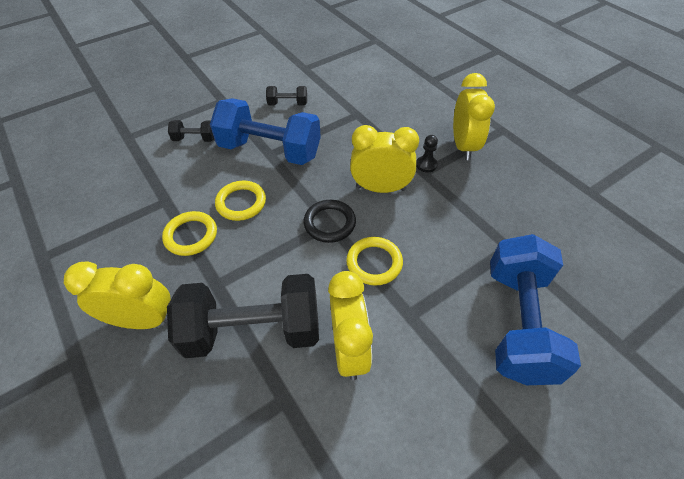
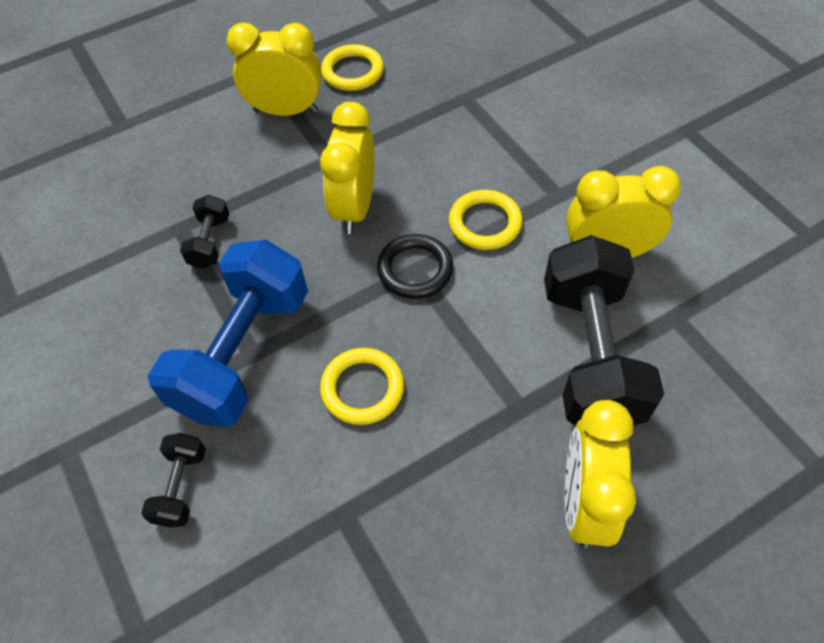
camera: 85 degrees left, 5 degrees up
yellow ring [162,211,217,256] -> yellow ring moved to [321,44,384,91]
black dumbbell [266,86,307,105] -> black dumbbell moved to [180,195,229,269]
black pawn [416,135,438,173] -> none
blue dumbbell [490,234,581,385] -> none

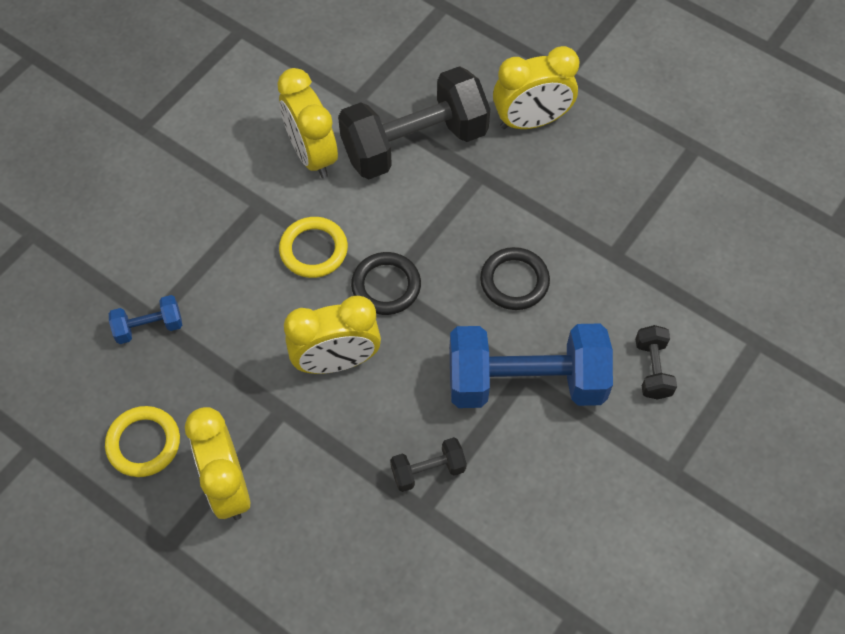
camera: 115 degrees left, 5 degrees up
black dumbbell [141,433,206,528] -> black dumbbell turned 75 degrees counterclockwise [635,325,677,400]
yellow ring [320,348,404,425] -> black ring [480,247,550,310]
none -> blue dumbbell [109,295,182,344]

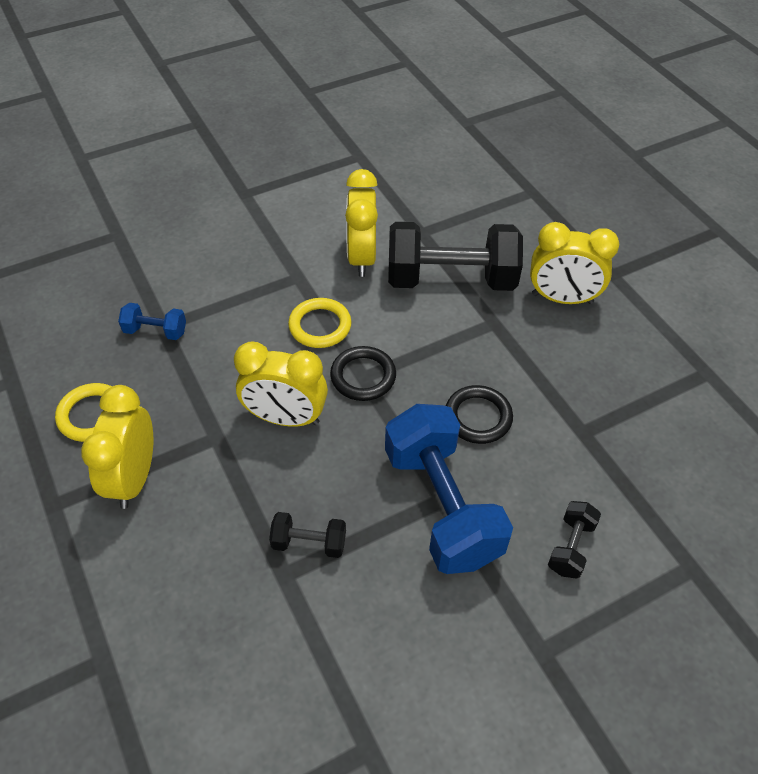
camera: 25 degrees right, 10 degrees down
blue dumbbell [449,324,613,408] -> blue dumbbell turned 45 degrees clockwise [385,404,513,574]

